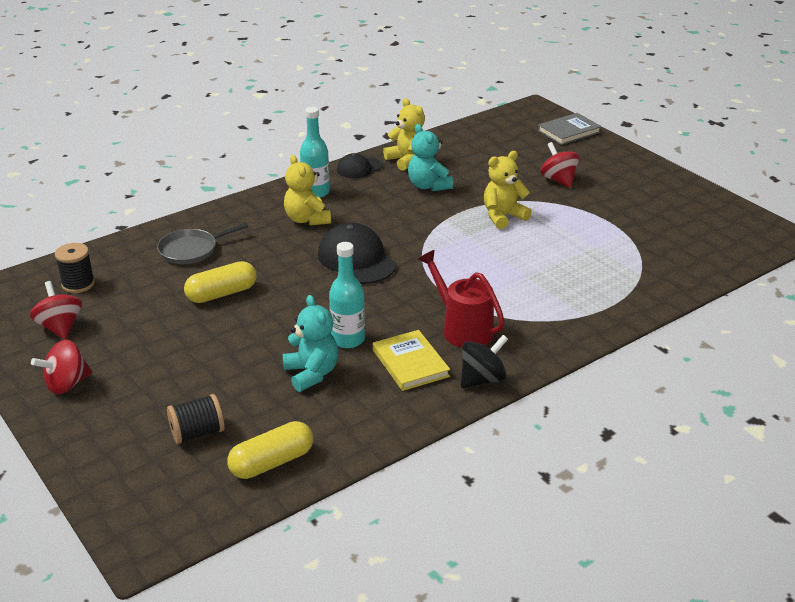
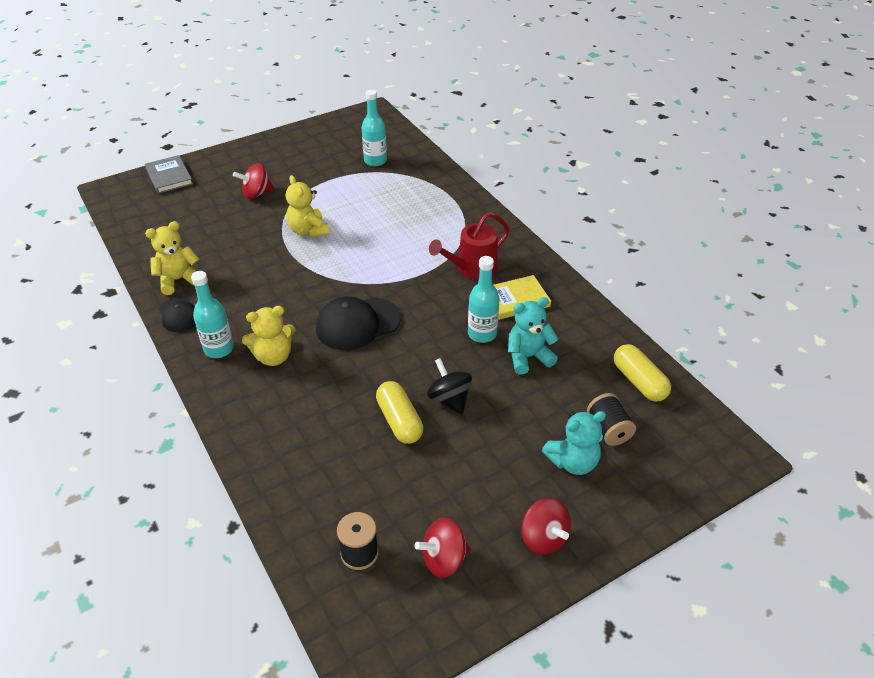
camera: 85 degrees left, 10 degrees up
grey pan [157,223,248,264] -> none
turquoise teddy bear [408,124,453,191] -> turquoise teddy bear moved to [542,411,606,475]
black spinning top [461,335,508,388] -> black spinning top moved to [427,358,472,414]
none -> turquoise bottle [362,89,387,166]

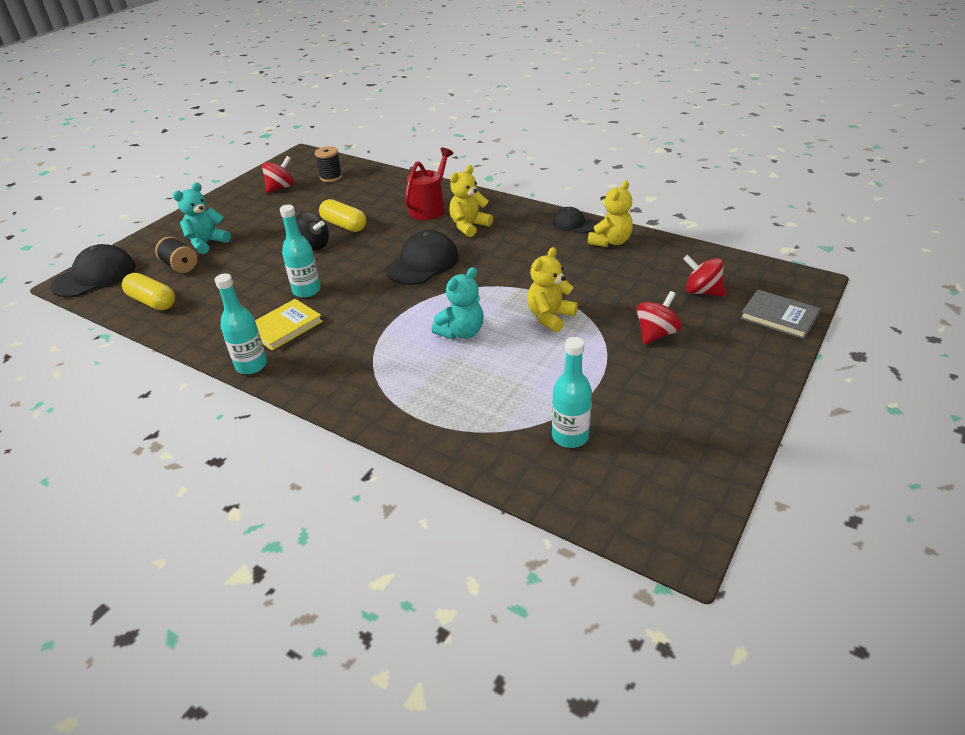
camera: 155 degrees right, 5 degrees down
turquoise bottle [191,271,234,358] -> turquoise bottle moved to [215,274,267,374]
yellow teddy bear [286,175,329,237] -> yellow teddy bear turned 90 degrees counterclockwise [527,247,578,333]
red watering can [429,212,509,280] -> red watering can moved to [405,148,453,220]
turquoise teddy bear [508,297,558,375] -> turquoise teddy bear moved to [431,267,484,339]
red spinning top [522,498,571,555] -> red spinning top moved to [683,255,725,297]
none -> black cap [51,244,136,297]

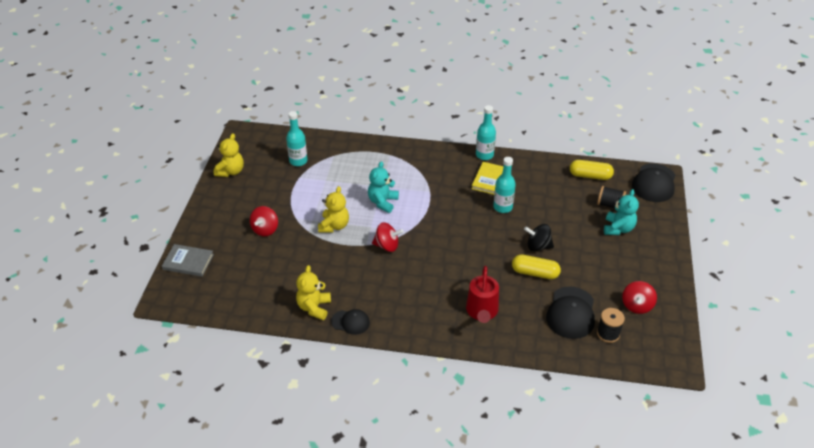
camera: 155 degrees right, 5 degrees up
black cap [385,230,459,285] -> black cap moved to [546,286,595,339]
yellow teddy bear [449,165,493,237] -> yellow teddy bear moved to [214,133,244,177]
red spinning top [683,255,725,297] -> red spinning top moved to [372,222,403,252]

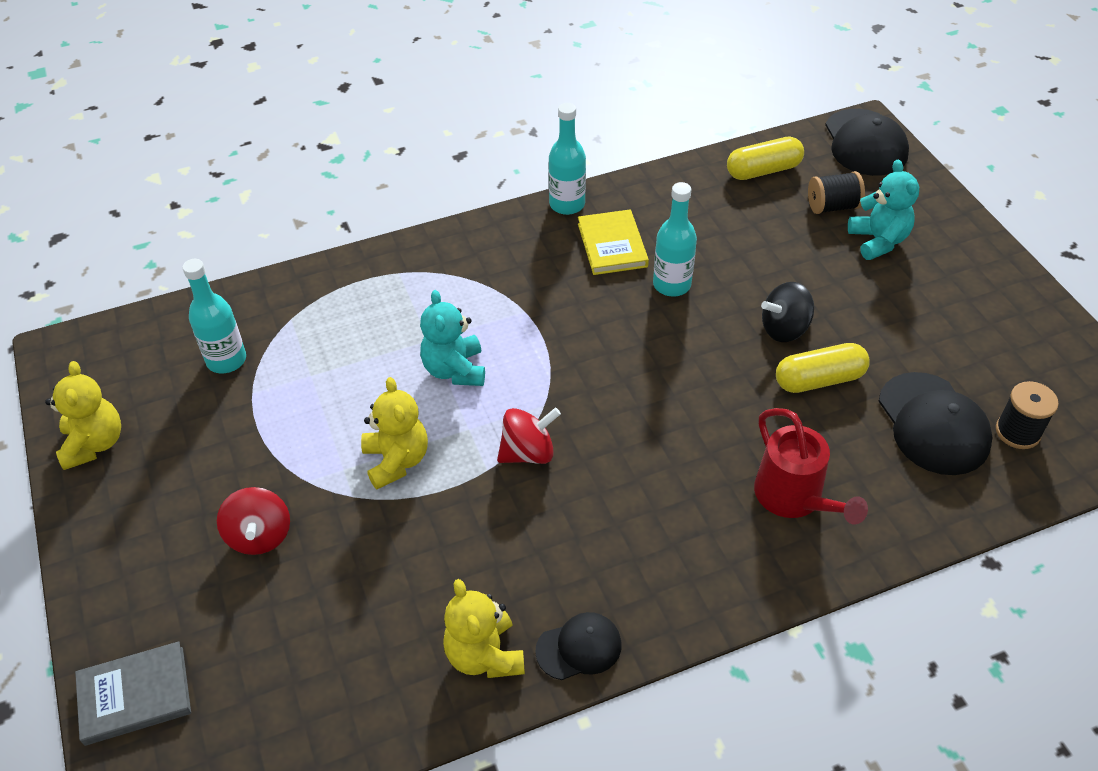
camera: 30 degrees left, 5 degrees up
red spinning top [622,281,657,314] -> none

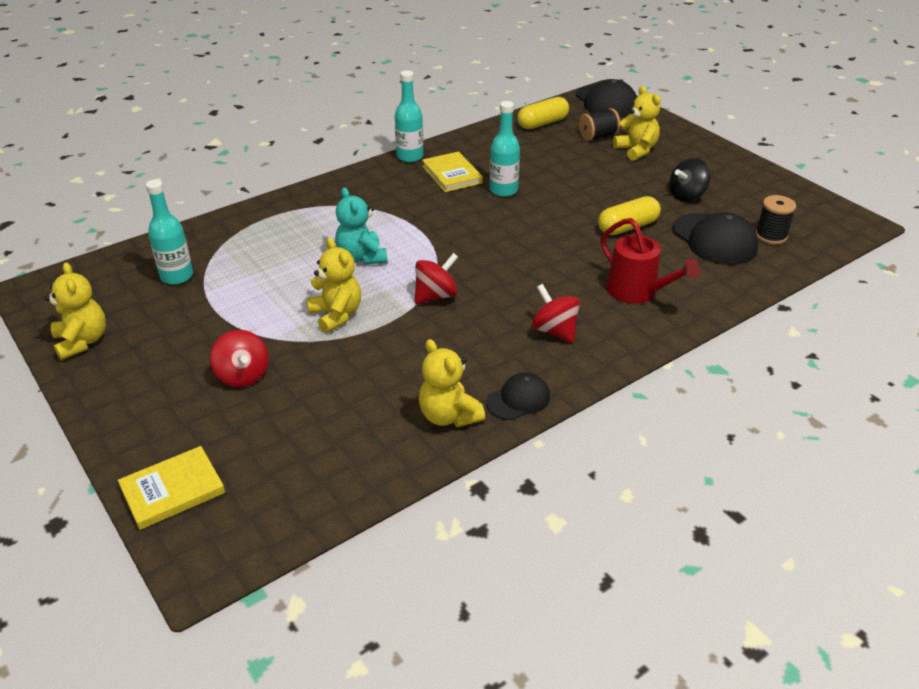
camera: 15 degrees left, 10 degrees down
grey book [75,641,191,746] -> yellow book [118,446,225,530]
black spinning top [761,282,814,342] -> black spinning top moved to [669,158,711,201]
turquoise teddy bear [848,160,919,260] -> yellow teddy bear [613,86,661,161]
none -> red spinning top [532,284,580,343]

